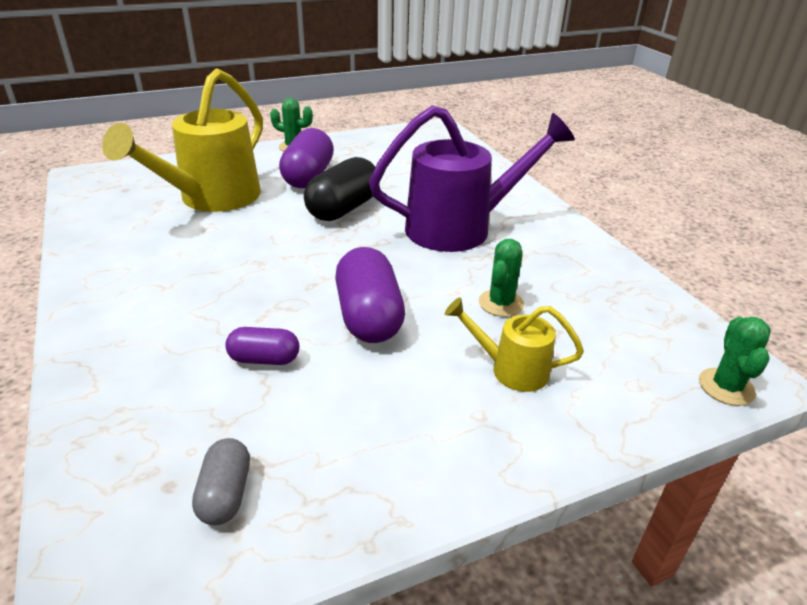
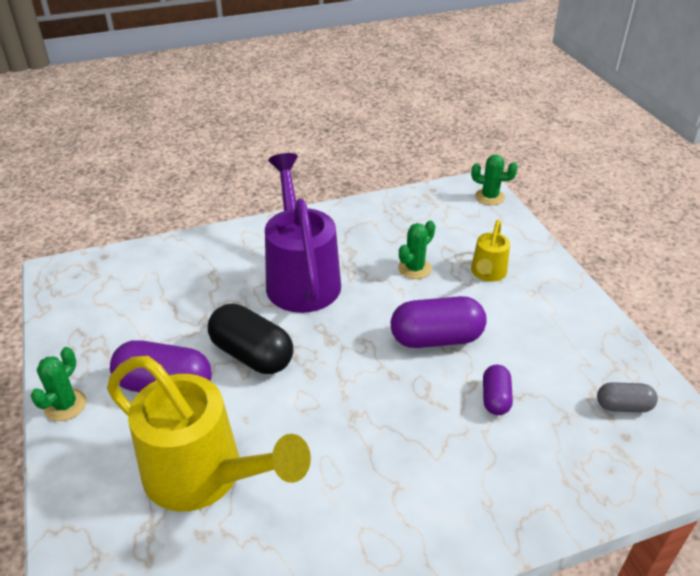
camera: 85 degrees left, 5 degrees up
green cactus [479,239,524,317] -> green cactus turned 75 degrees counterclockwise [398,220,435,279]

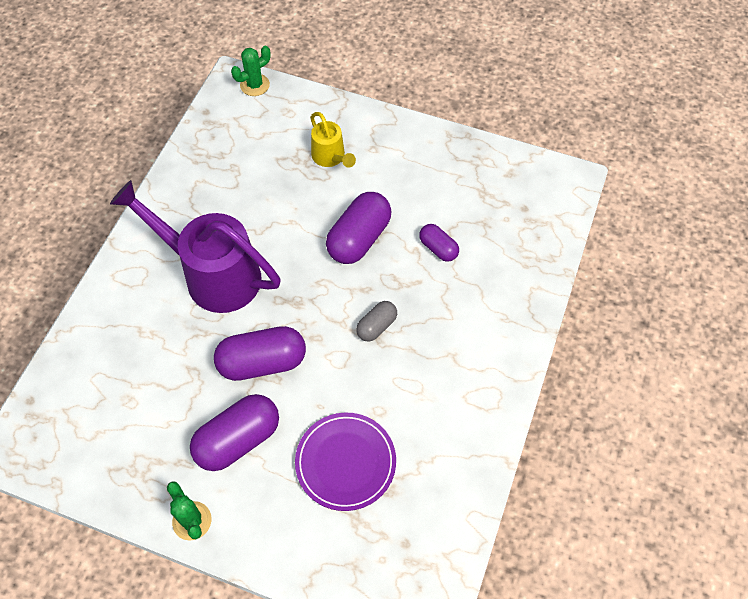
camera: 50 degrees left, 20 degrees up
yellow watering can [107,356,311,511] -> purple plate [295,413,396,511]
black capsule [208,304,293,374] -> purple capsule [214,326,306,381]
green cactus [398,220,435,279] -> none
grey capsule [597,382,658,412] -> grey capsule moved to [356,301,397,341]

